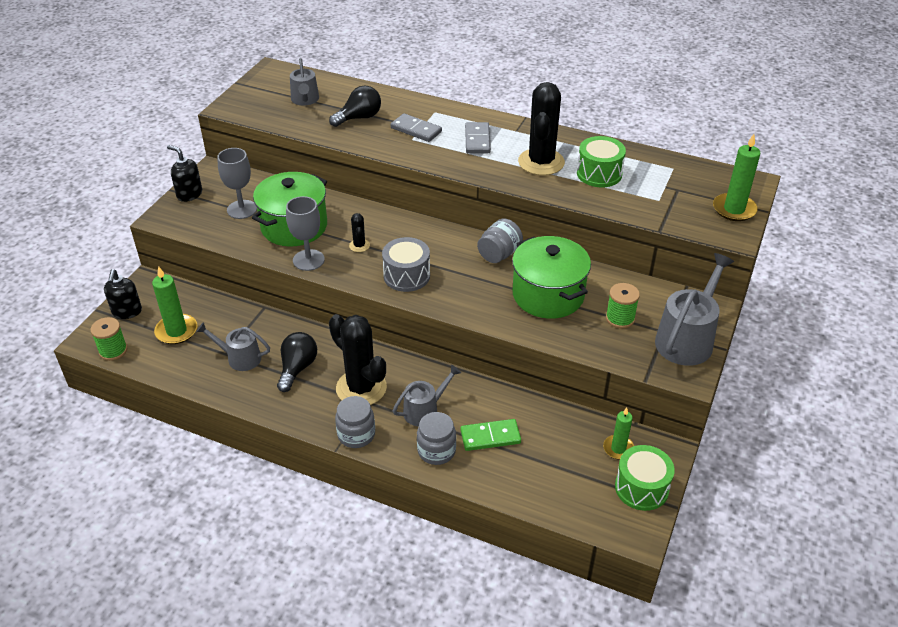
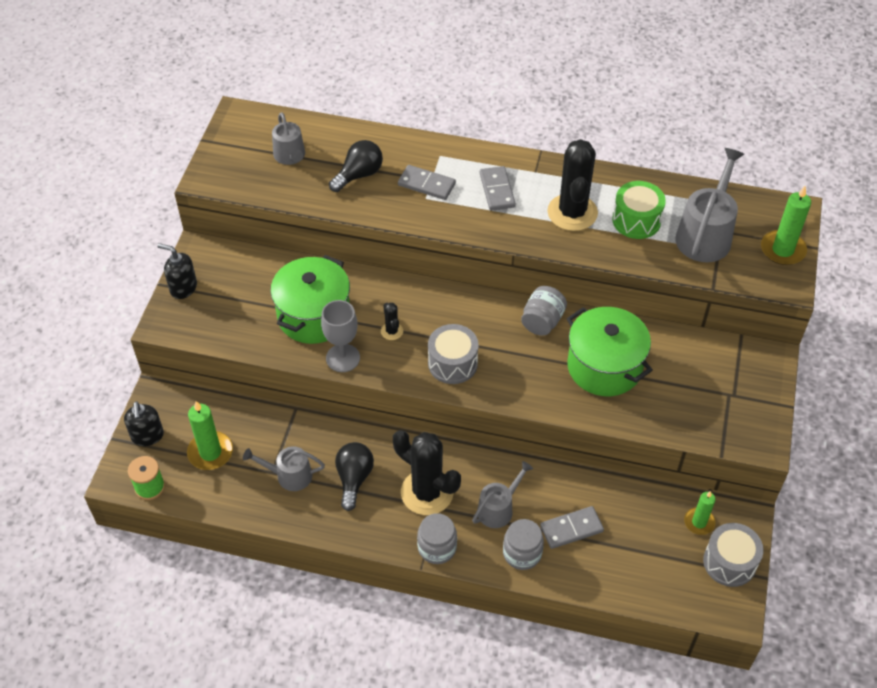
camera: 10 degrees left, 10 degrees up
grey goblet [217,148,257,219] -> none
green domino [460,419,521,451] -> grey domino [540,506,604,549]
green spool [606,283,640,329] -> none
green drum [615,445,675,511] -> grey drum [703,523,764,587]
grey watering can [655,253,734,366] -> grey watering can moved to [675,148,744,262]

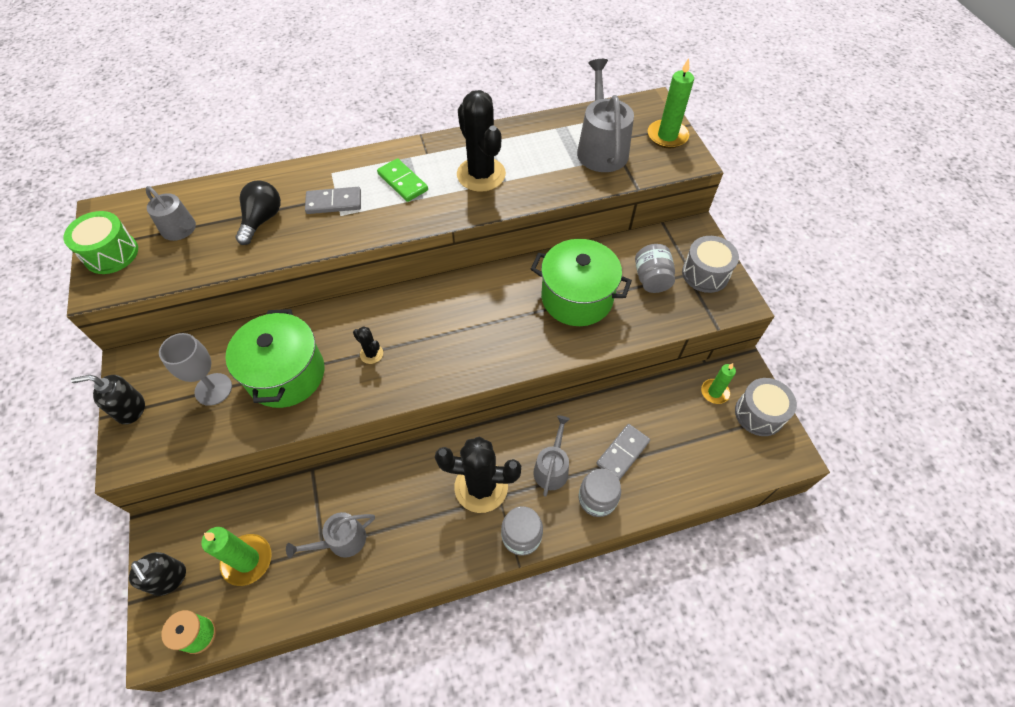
camera: 30 degrees left, 5 degrees up
grey goblet [321,300,360,372] -> grey goblet moved to [159,333,232,406]
black light bulb [335,442,374,511] -> none
grey drum [428,324,479,384] -> grey drum moved to [682,236,739,293]
grey domino [480,166,516,211] -> green domino [377,158,428,202]
grey jar [521,286,567,336] -> grey jar moved to [635,244,675,293]
green drum [612,181,666,239] -> green drum moved to [63,211,138,274]

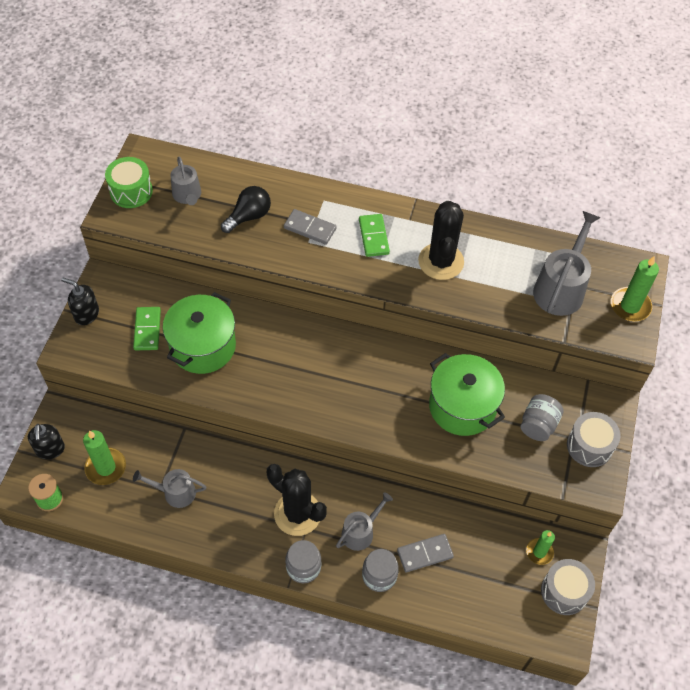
camera: 30 degrees right, 0 degrees up
grey goblet [159,333,232,406] -> green domino [133,307,161,350]
black cactus [353,327,383,364] -> none

